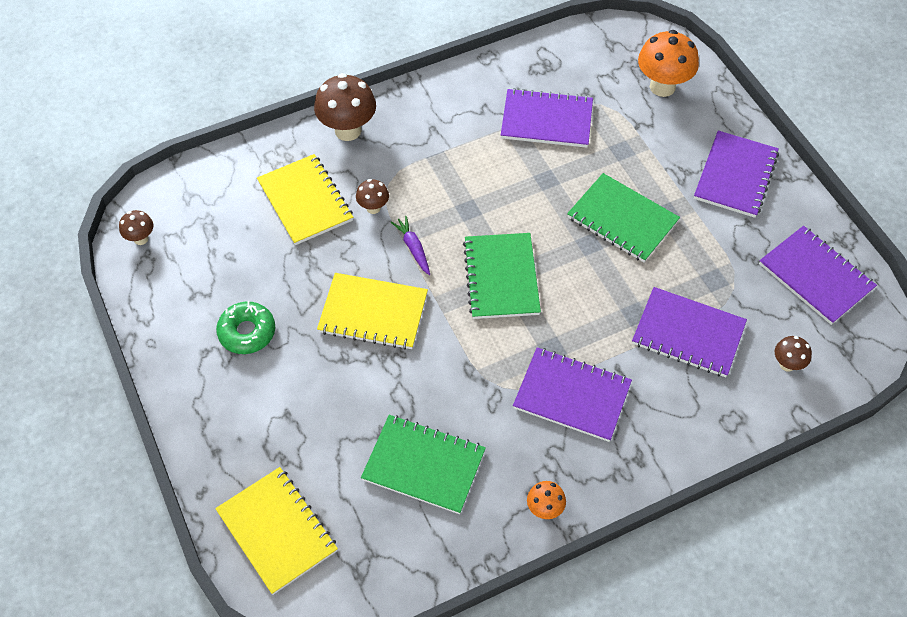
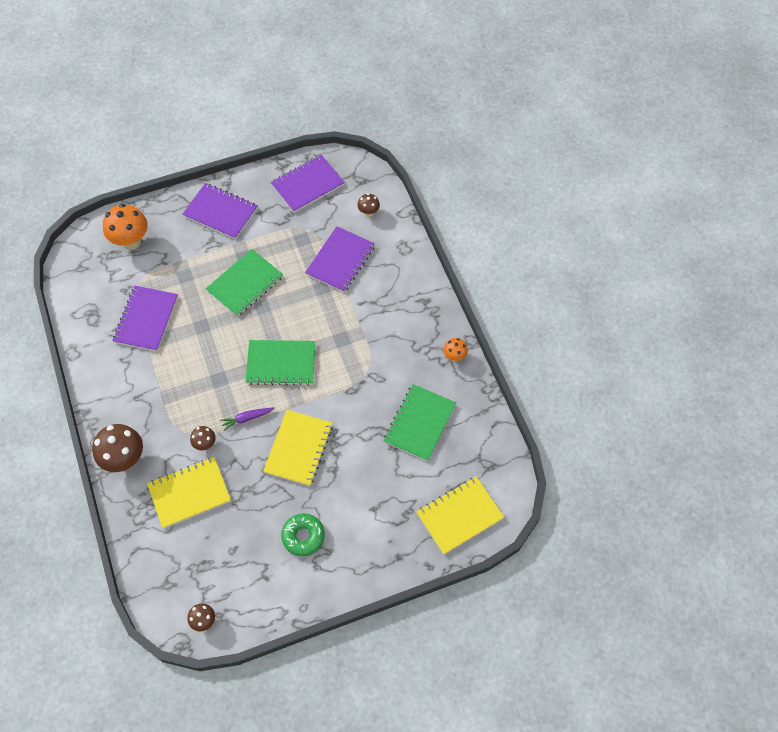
camera: 85 degrees left, 5 degrees up
purple notebook [513,347,632,442] -> none

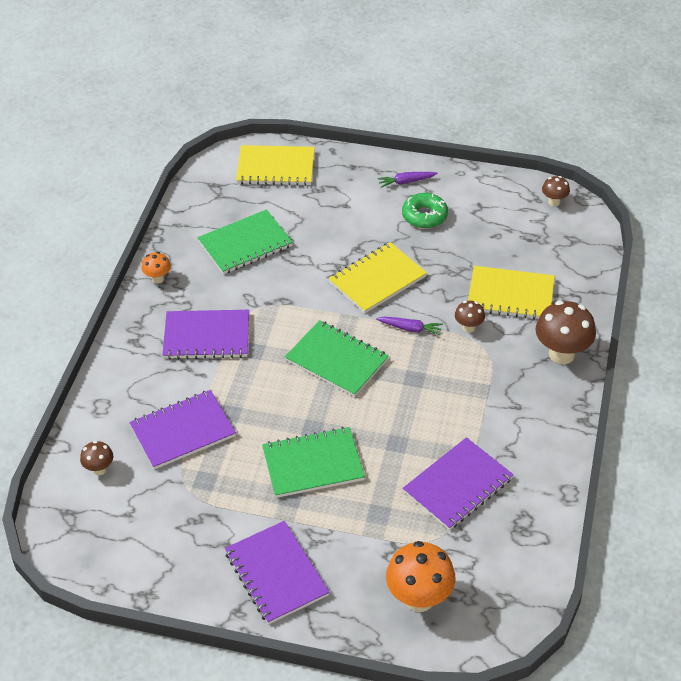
camera: 145 degrees left, 15 degrees down
purple notebook [271,155,345,213] -> purple notebook moved to [162,310,249,360]
none -> purple carrot [377,172,438,188]

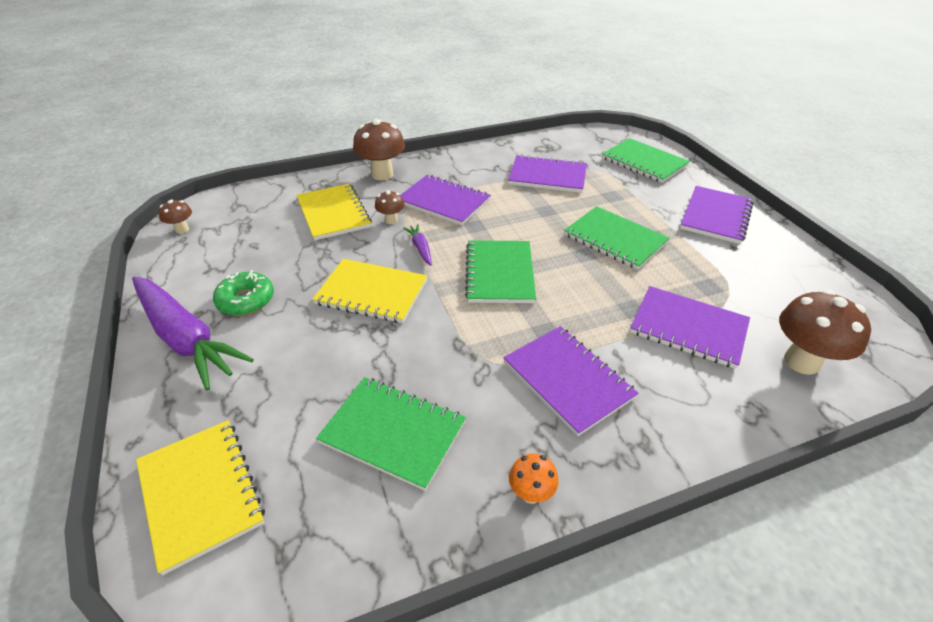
camera: 125 degrees left, 5 degrees down
brown mushroom [80,441,113,475] -> brown mushroom [779,290,871,375], size x1.92
purple carrot [377,172,438,188] -> purple carrot [132,277,254,390], size x2.41
orange mushroom [386,541,456,612] -> green notebook [602,138,690,183]
none -> purple notebook [401,175,491,225]

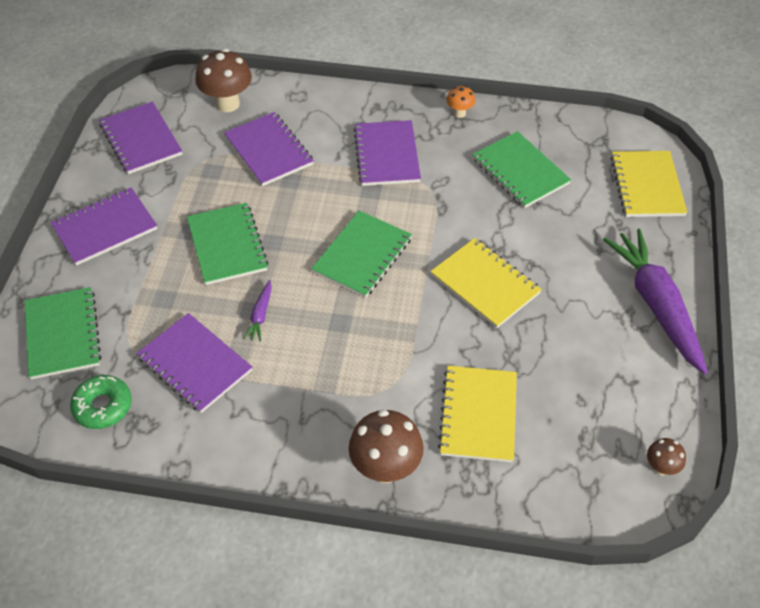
camera: 150 degrees left, 10 degrees up
green donut [213,270,274,316] -> green donut moved to [70,375,132,429]
brown mushroom [375,190,405,224] -> none
purple notebook [401,175,491,225] -> purple notebook moved to [99,102,182,174]
purple carrot [403,224,432,266] -> purple carrot moved to [243,280,272,342]

